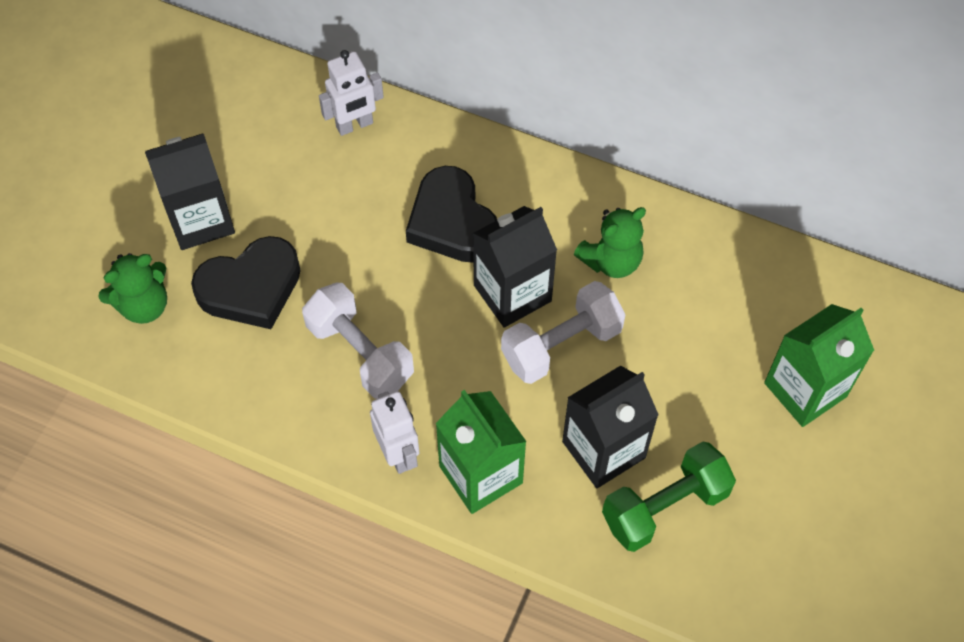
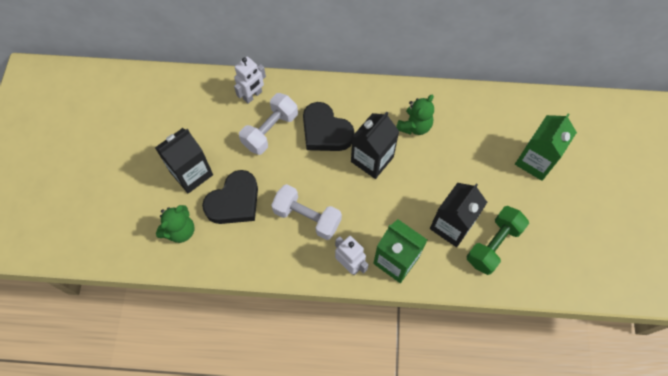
camera: 20 degrees left, 5 degrees up
white dumbbell [501,281,625,384] -> white dumbbell moved to [239,93,298,155]

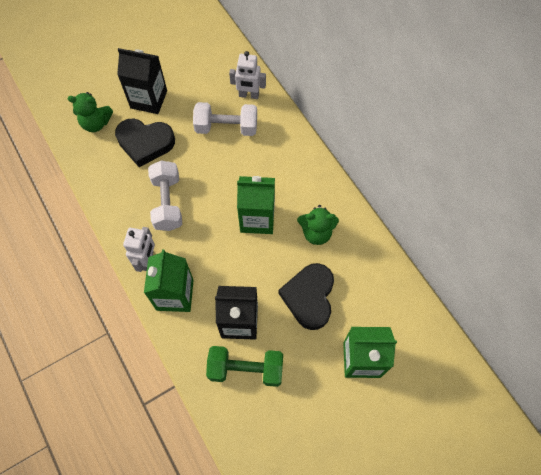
camera: 55 degrees right, 0 degrees up
black heart [303,102,354,151] -> black heart moved to [278,263,334,330]
black carton [351,112,399,179] -> green carton [237,176,275,234]

